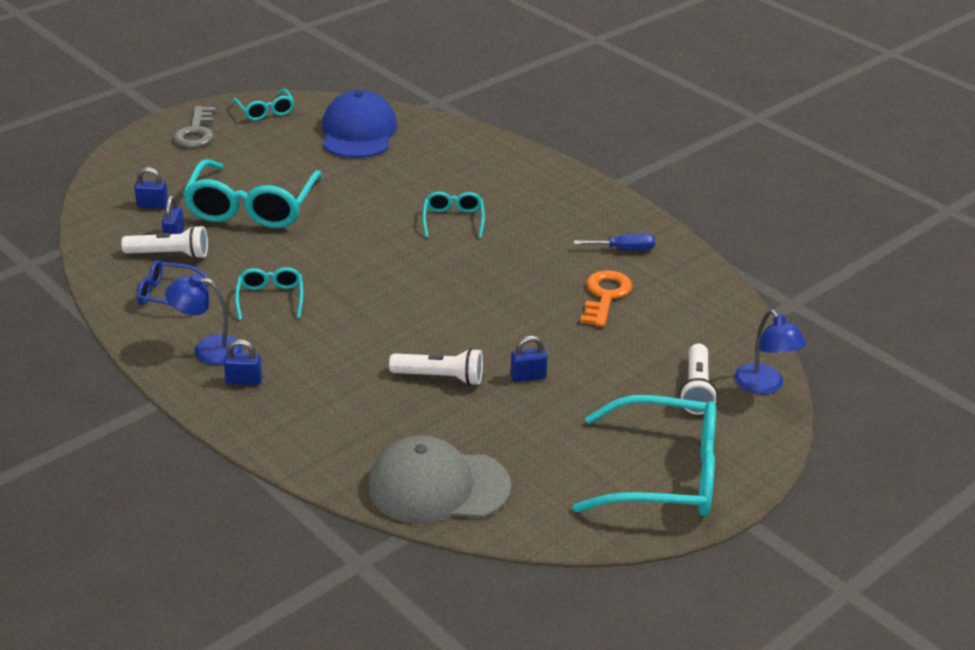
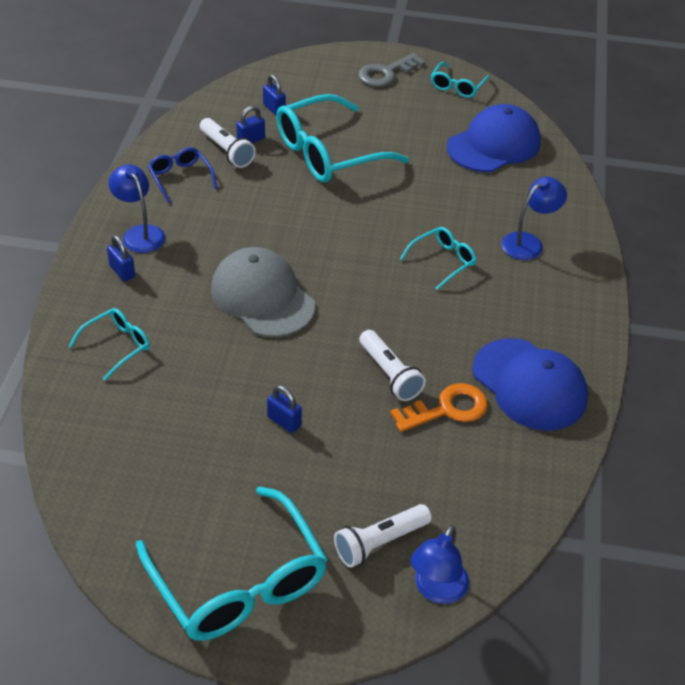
camera: 50 degrees right, 10 degrees up
turquoise glasses [235,267,303,320] -> turquoise glasses moved to [68,308,150,380]
grey cap [368,435,511,524] -> grey cap moved to [211,247,315,337]
white flashlight [389,348,483,386] -> white flashlight moved to [359,330,426,401]
blue screwdriver [574,233,655,251] -> blue cap [472,338,588,430]
none -> blue lamp [501,177,567,260]

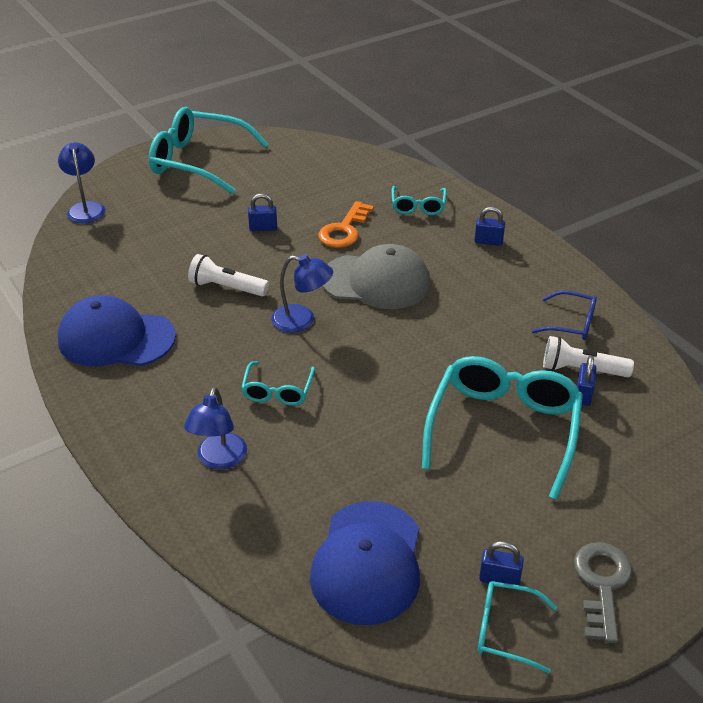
camera: 140 degrees right, 5 degrees down
blue lamp [108,165,165,253] -> blue lamp moved to [271,254,333,333]
blue padlock [263,75,286,116] -> blue padlock moved to [479,541,524,585]
white flashlight [334,504,432,568] -> none
orange key [390,383,488,432] -> orange key moved to [318,201,374,248]
turquoise glasses [431,62,490,98] -> turquoise glasses turned 60 degrees counterclockwise [478,581,557,673]

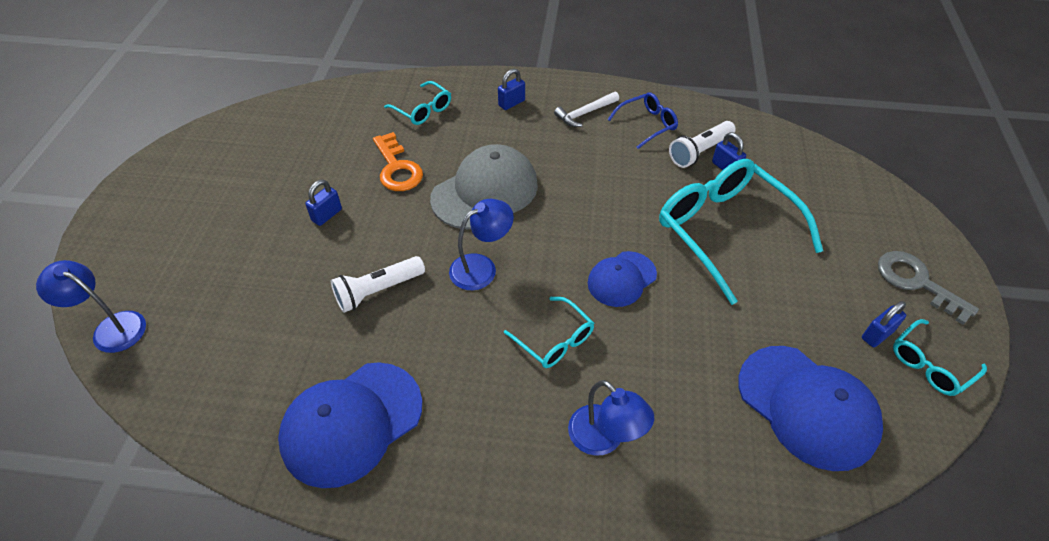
camera: 50 degrees left, 10 degrees up
turquoise glasses [149,107,269,194] -> none
none -> white hammer [554,92,619,127]
none -> blue cap [588,251,657,307]

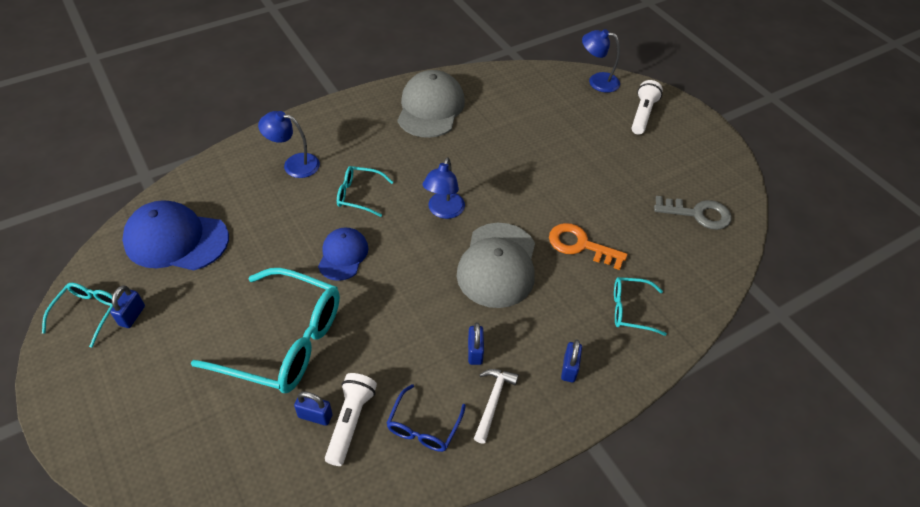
camera: 140 degrees right, 0 degrees up
blue lamp [36,260,146,353] -> blue lamp turned 150 degrees counterclockwise [582,29,620,93]
blue cap [278,362,423,488] -> grey cap [397,70,465,138]
blue padlock [305,180,342,226] -> blue padlock moved to [468,322,484,365]
white flashlight [331,256,425,313] -> white flashlight moved to [631,80,663,135]
grey key [878,251,979,325] -> grey key moved to [654,196,732,230]

